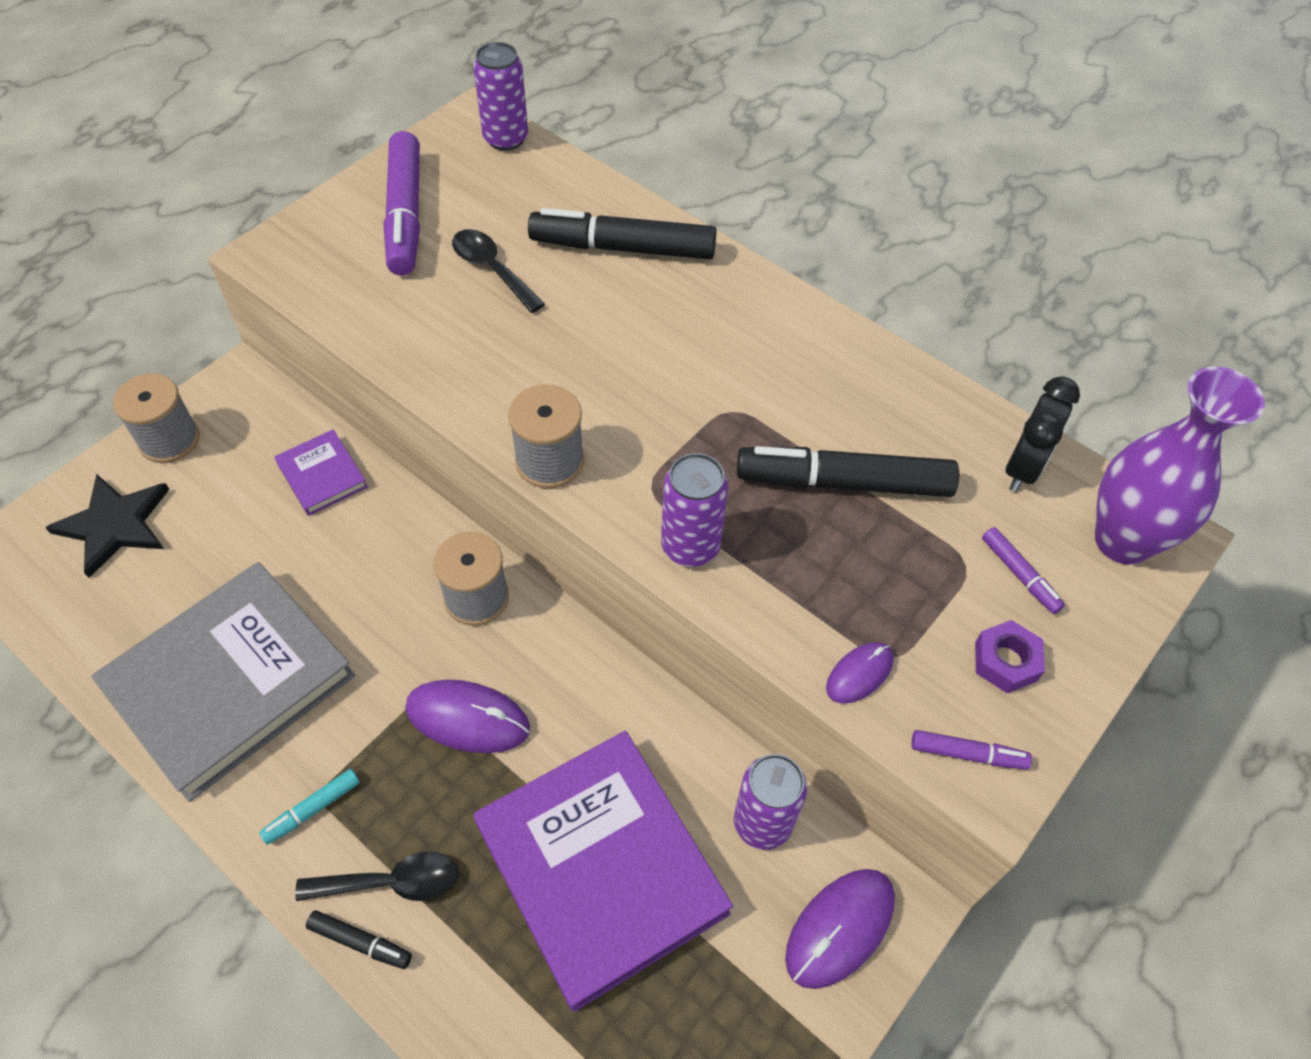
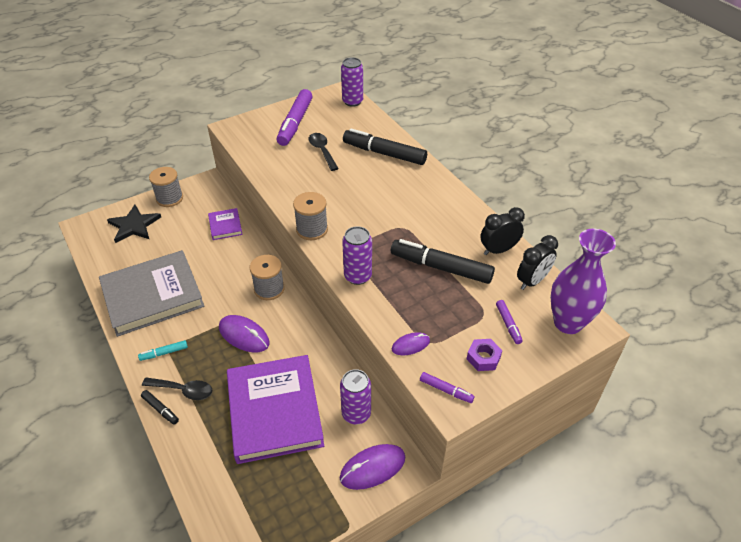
camera: 20 degrees right, 10 degrees down
none -> black clock [480,207,525,255]

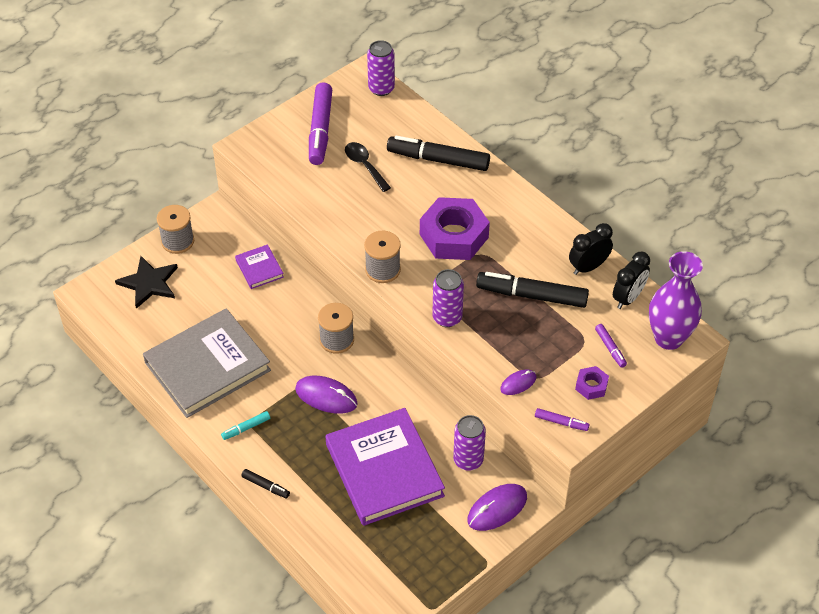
camera: 10 degrees left, 5 degrees up
black spoon [142,377,212,400] -> none
none -> purple nut [420,197,490,260]

